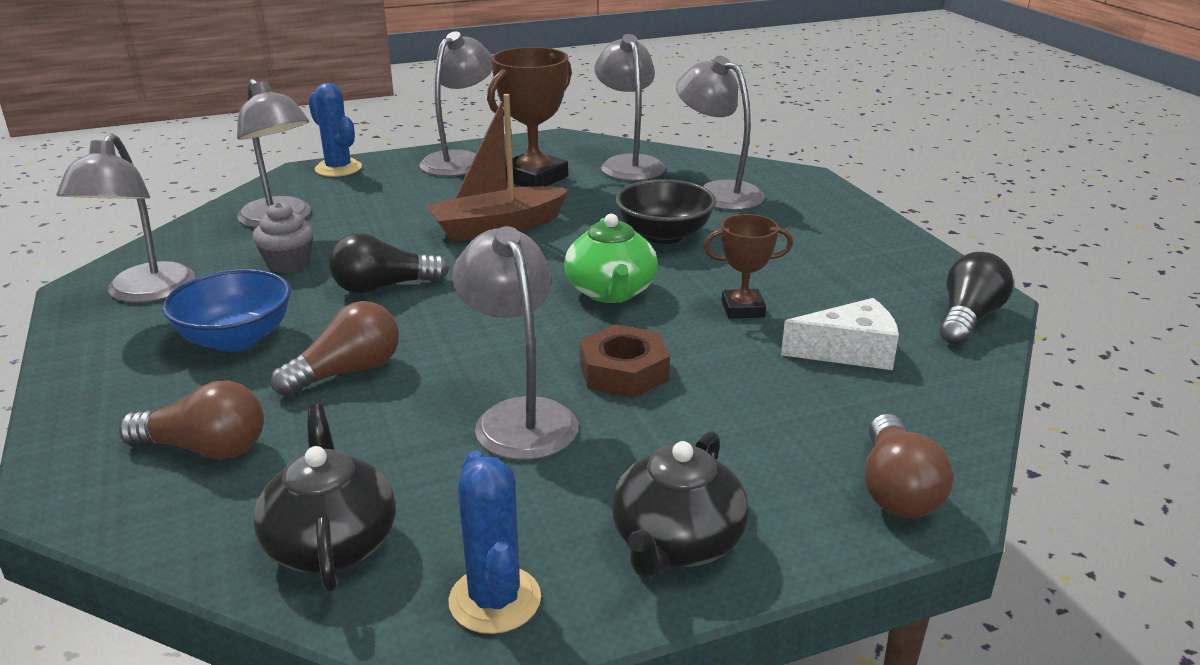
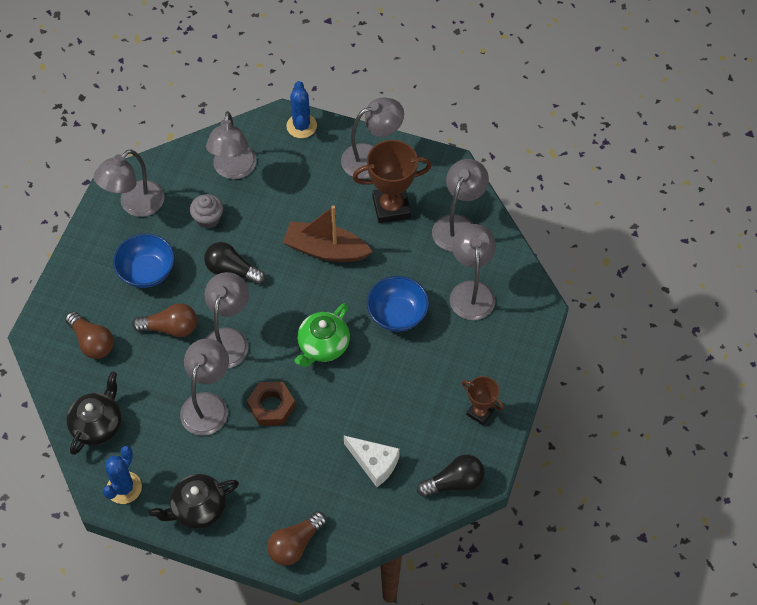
camera: 40 degrees right, 30 degrees up
black bowl [615,179,716,244] -> blue bowl [367,276,429,332]
brown trophy [703,214,793,319] -> brown trophy moved to [462,376,504,425]
none -> grey lamp [205,272,249,368]

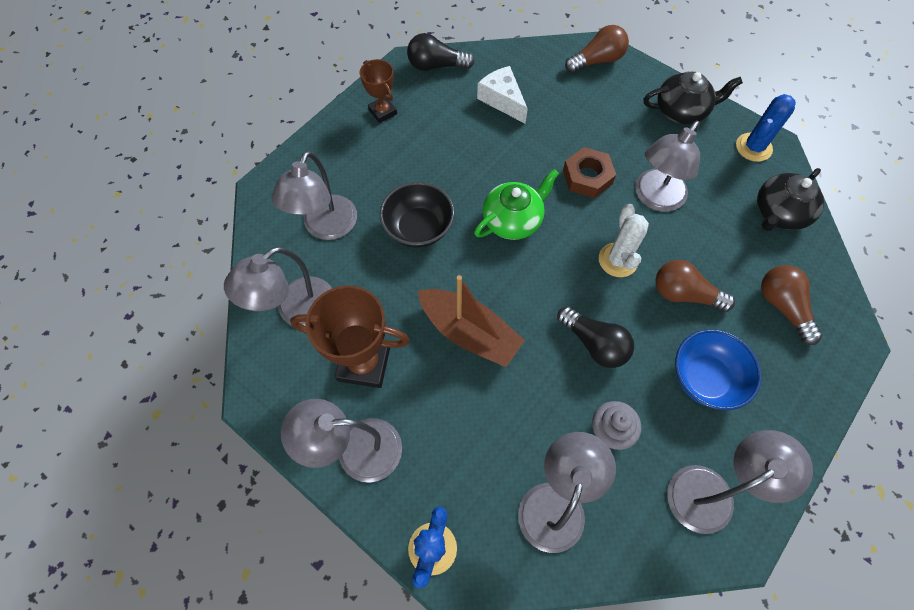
camera: 160 degrees left, 5 degrees up
grey lamp [205,272,249,368] -> white cactus [599,204,649,277]
blue bowl [367,276,429,332] -> black bowl [380,182,455,248]

